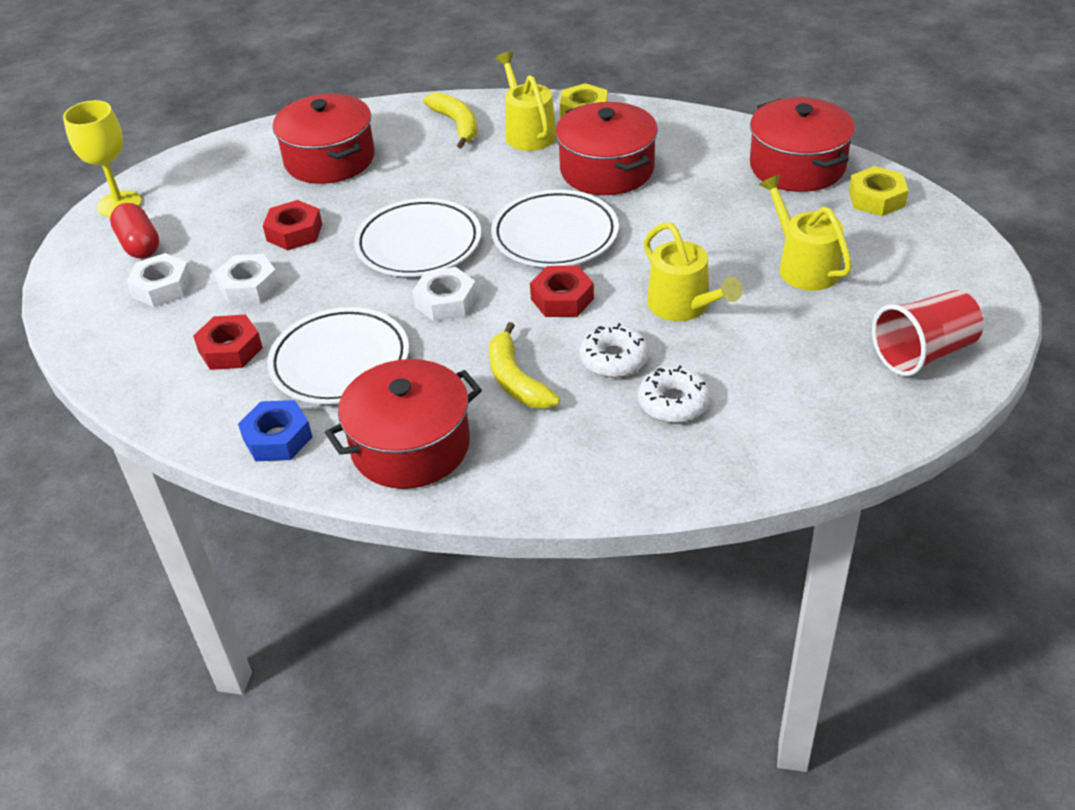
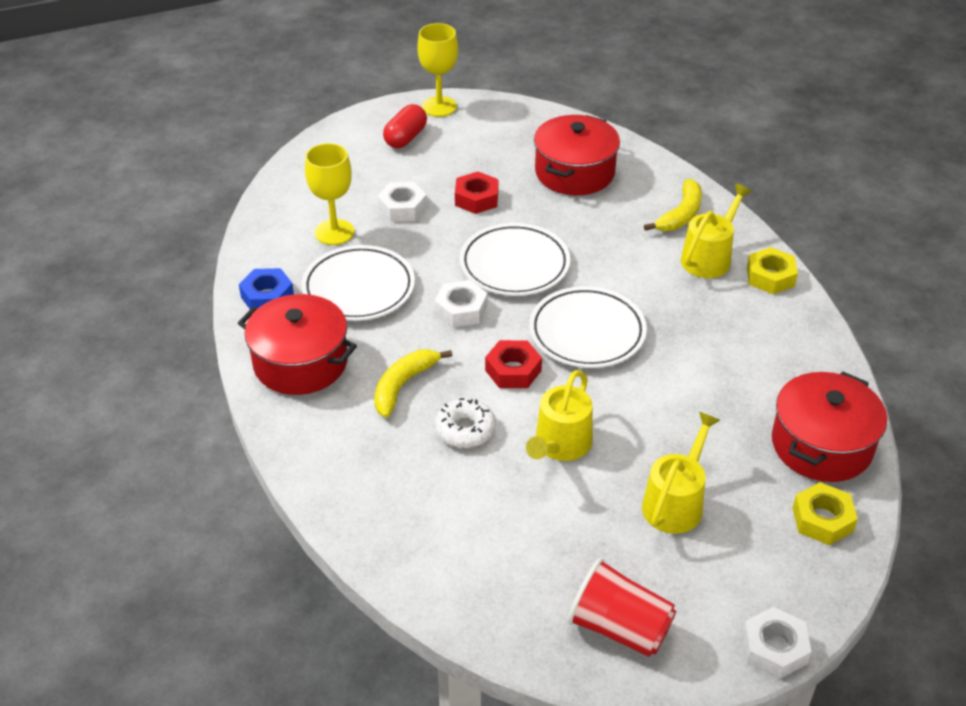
camera: 55 degrees right, 0 degrees up
white nut [127,253,192,307] -> white nut moved to [742,607,812,679]
red nut [193,315,263,370] -> yellow goblet [305,143,354,245]
red pot [556,102,658,195] -> none
white donut [638,365,711,423] -> none

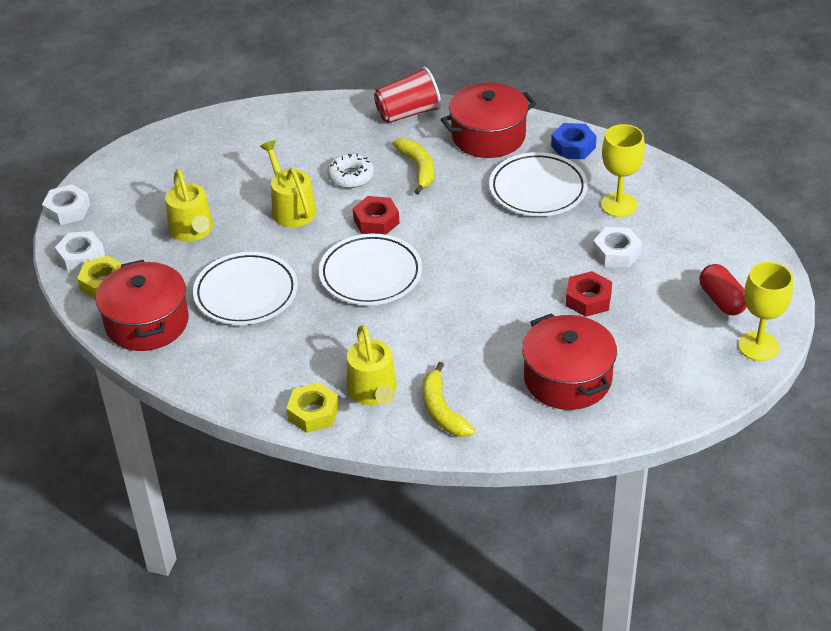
camera: 130 degrees right, 0 degrees up
white nut [435,280,488,327] -> white nut moved to [55,231,105,272]
white plate [460,223,570,296] -> white plate moved to [193,252,298,325]
red cup [568,558,676,657] -> red cup moved to [374,66,441,123]

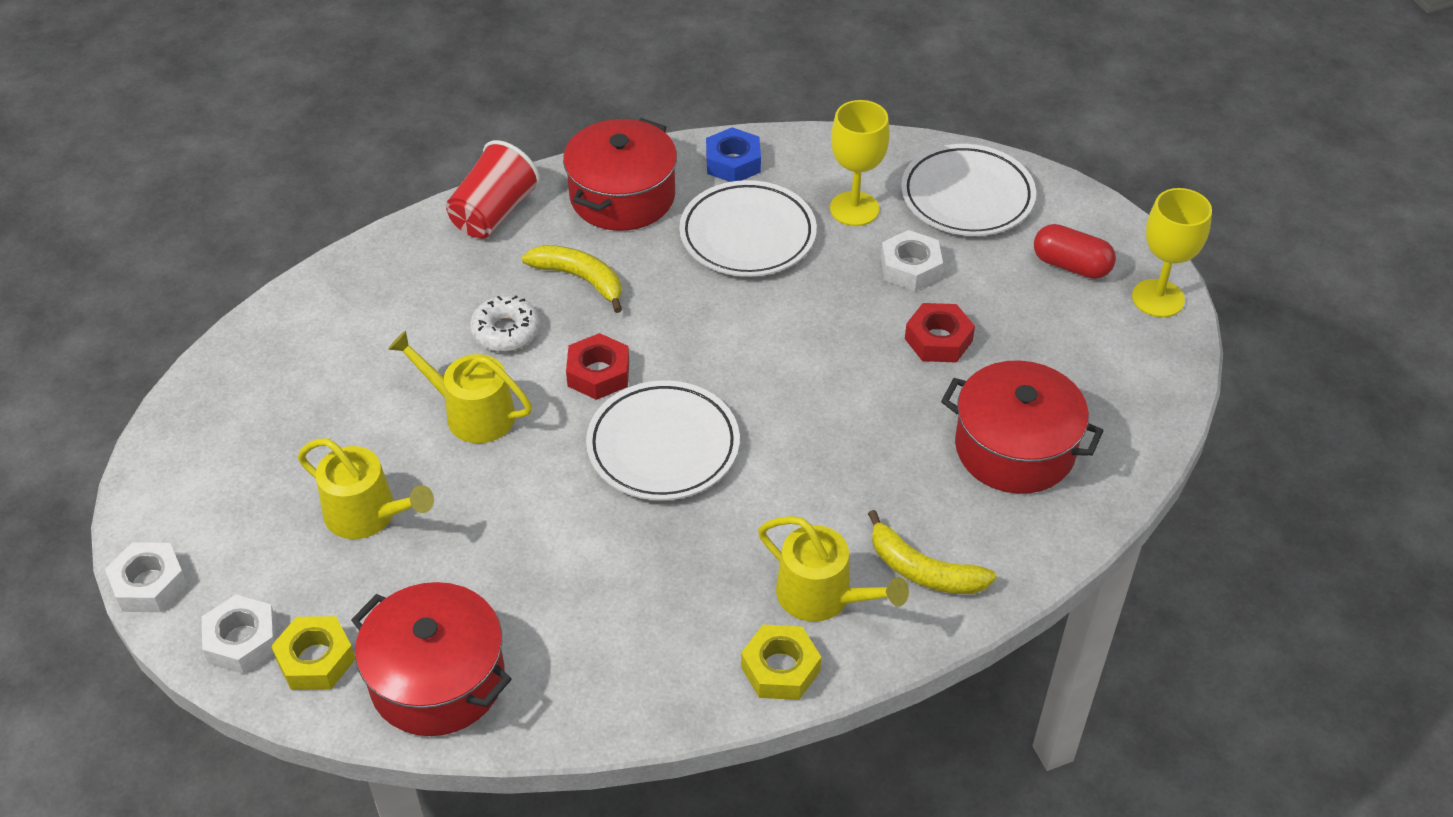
camera: 40 degrees left, 5 degrees up
white plate [193,252,298,325] -> white plate moved to [901,144,1036,236]

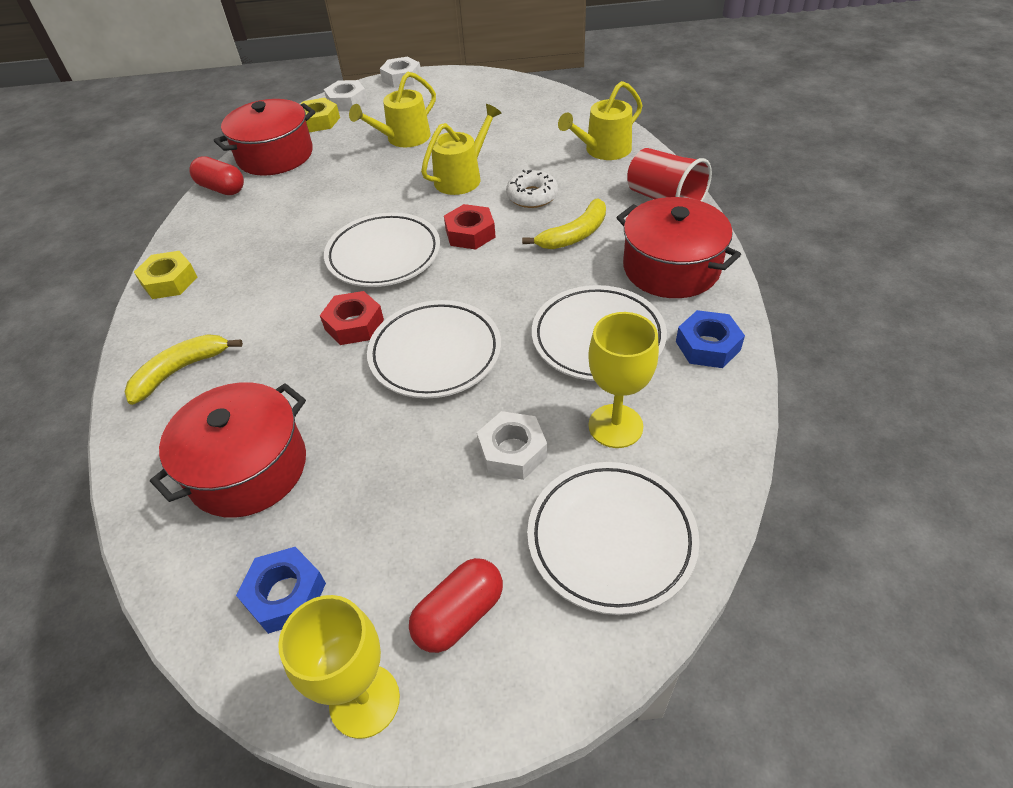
camera: 110 degrees right, 0 degrees up
yellow watering can [758,516,909,622] -> yellow watering can moved to [558,81,643,160]
red nut [905,303,975,363] -> red nut moved to [320,291,384,345]
none -> red capsule [189,156,244,195]
none -> blue nut [236,547,326,634]
none -> white plate [367,300,501,398]

